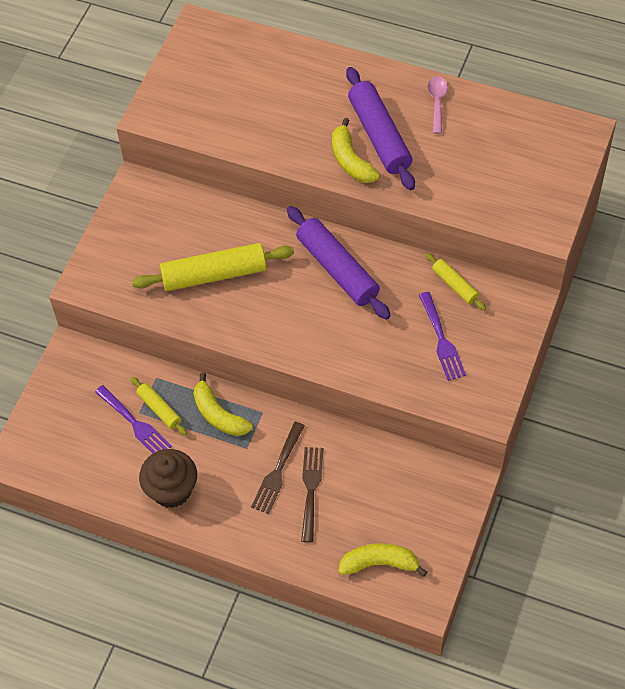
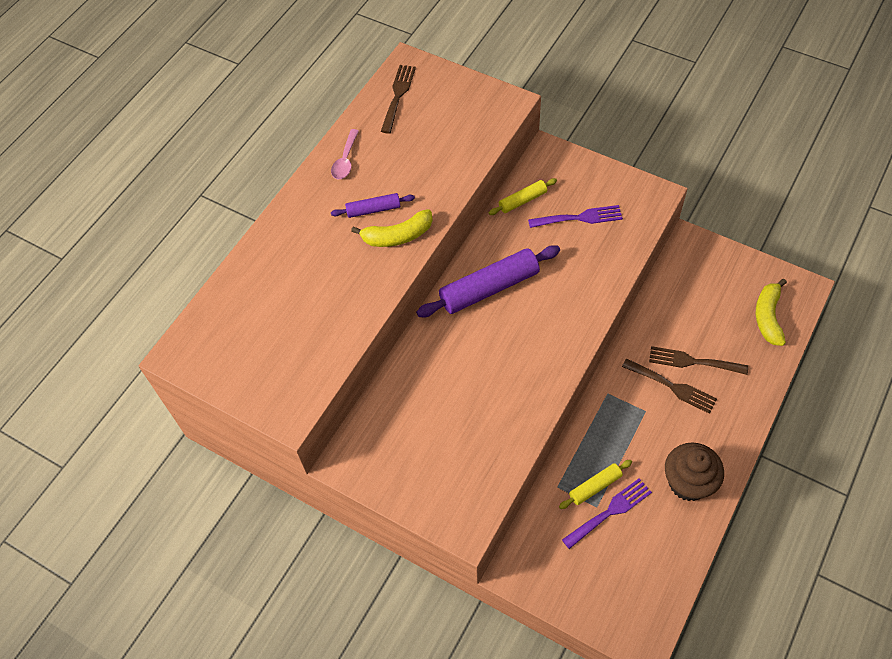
camera: 80 degrees left, 0 degrees up
yellow rolling pin [132,243,294,291] -> none
yellow banana [193,373,253,436] -> none
purple rolling pin [346,67,415,190] -> purple rolling pin [331,193,415,218], size x0.52
pink spoon [427,76,448,134] -> pink spoon turned 90 degrees counterclockwise [331,129,359,179]
none -> brown fork [381,65,416,133]

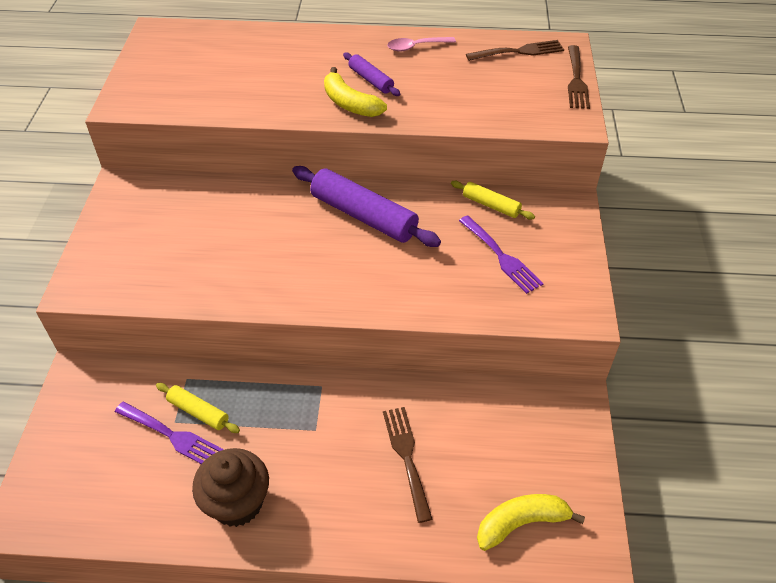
camera: 60 degrees right, 10 degrees down
brown fork [622,359,717,414] -> brown fork moved to [568,45,590,109]

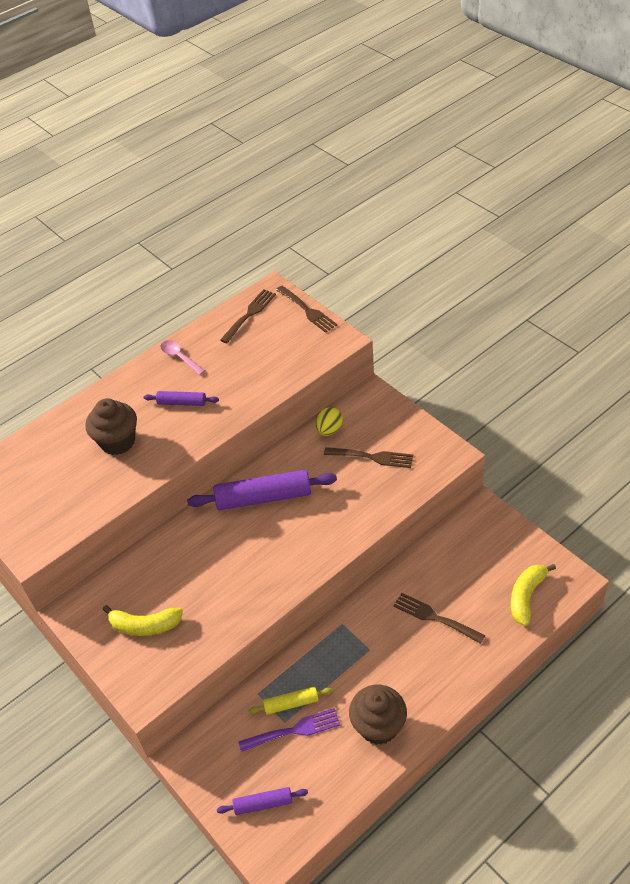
camera: 40 degrees left, 0 degrees up
yellow banana [324,67,387,117] -> yellow banana moved to [103,605,183,636]
pink spoon [387,37,456,52] -> pink spoon turned 105 degrees clockwise [160,340,205,375]
yellow rolling pin [451,181,535,220] -> yellow egg [315,407,343,436]
purple fork [459,215,544,294] -> brown fork [324,447,413,468]
none -> brown cupcake [85,398,137,455]
none -> purple rolling pin [217,787,308,815]

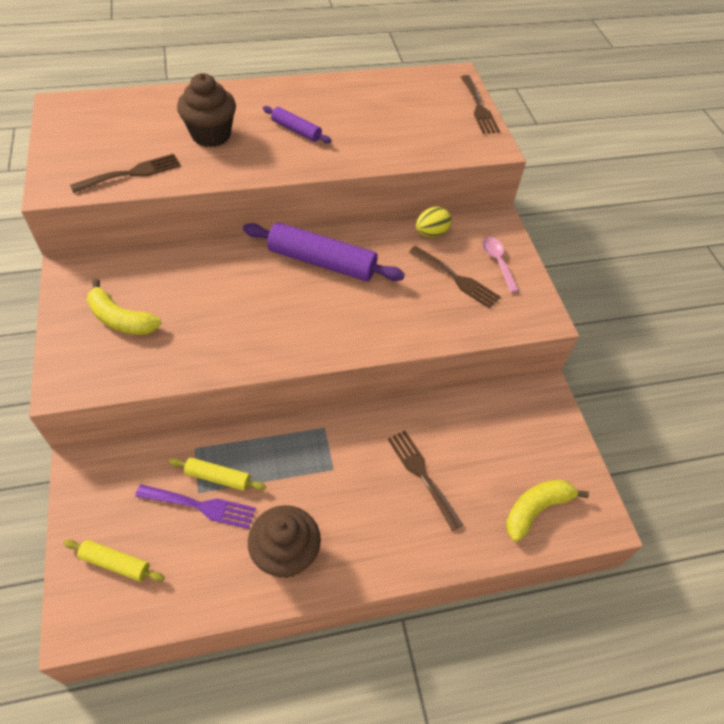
camera: 20 degrees right, 5 degrees up
pink spoon [160,340,205,375] -> pink spoon moved to [482,237,519,293]
purple rolling pin [217,787,308,815] -> yellow rolling pin [63,539,165,582]
brown fork [220,289,276,343] -> brown fork moved to [70,154,181,193]

